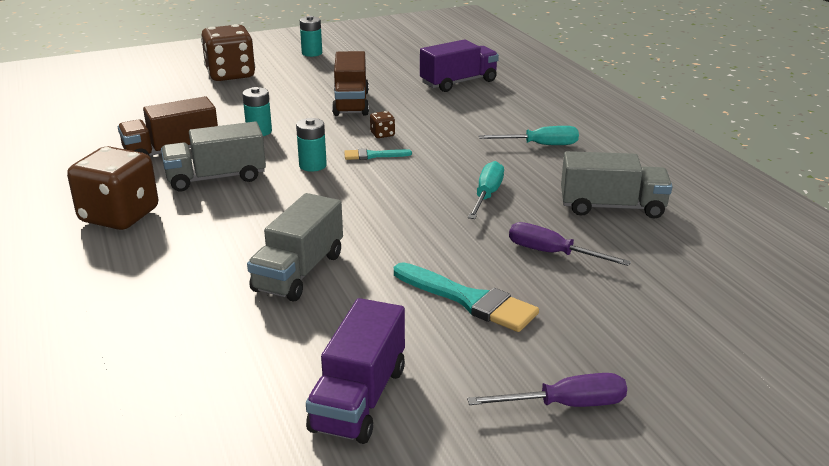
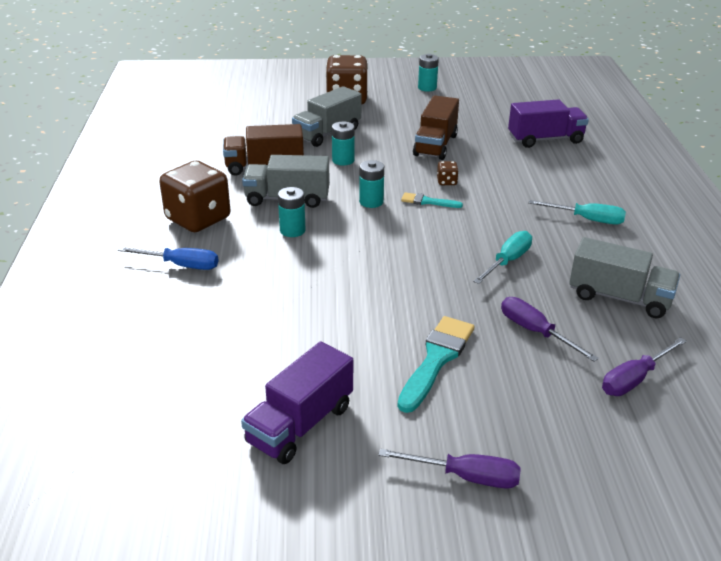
camera: 20 degrees right, 5 degrees up
grey truck [247,193,343,301] -> grey truck moved to [292,86,362,147]
turquoise brush [394,262,539,332] -> turquoise brush turned 120 degrees counterclockwise [397,316,474,413]
none -> blue screwdriver [118,247,218,270]
none -> turquoise battery [278,187,305,237]
none -> purple screwdriver [602,337,687,396]

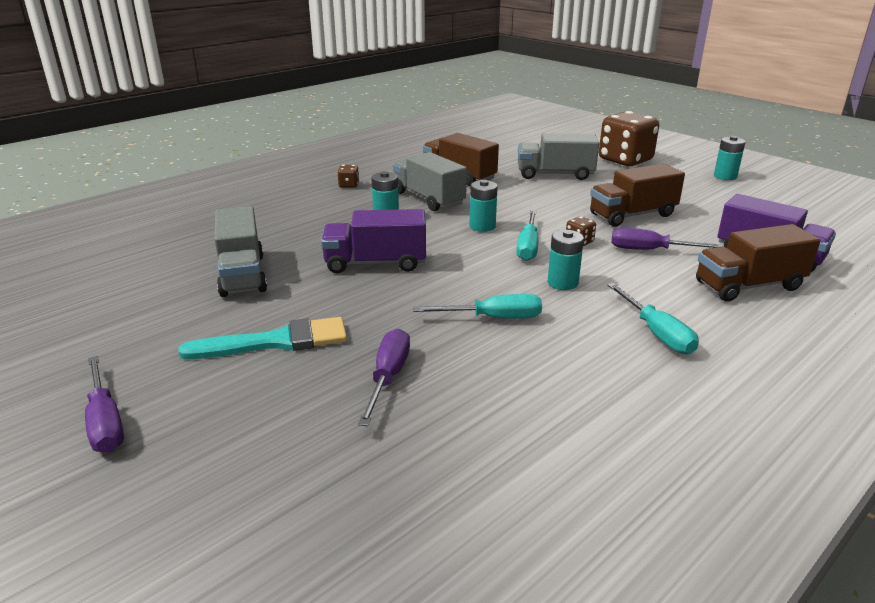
camera: 50 degrees right, 5 degrees down
blue screwdriver [118,247,218,270] -> none
brown dice [159,161,230,232] -> brown dice [337,165,359,188], size x0.40
purple truck [241,342,353,464] -> purple truck moved to [321,209,426,273]
turquoise battery [332,122,355,166] -> turquoise battery moved to [548,230,584,290]
turquoise brush [401,193,463,208] -> turquoise screwdriver [516,210,539,261]
grey truck [569,237,680,318] -> grey truck moved to [215,206,267,297]
purple screwdriver [602,337,687,396] -> purple screwdriver moved to [611,228,724,250]
none -> brown truck [696,224,821,302]

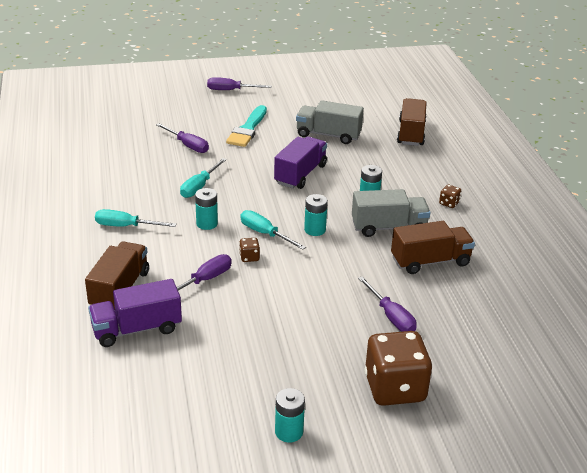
camera: 120 degrees right, 5 degrees up
grey truck [518,133,599,180] -> purple screwdriver [358,276,417,332]
brown truck [590,163,685,227] -> brown truck moved to [397,98,427,146]

